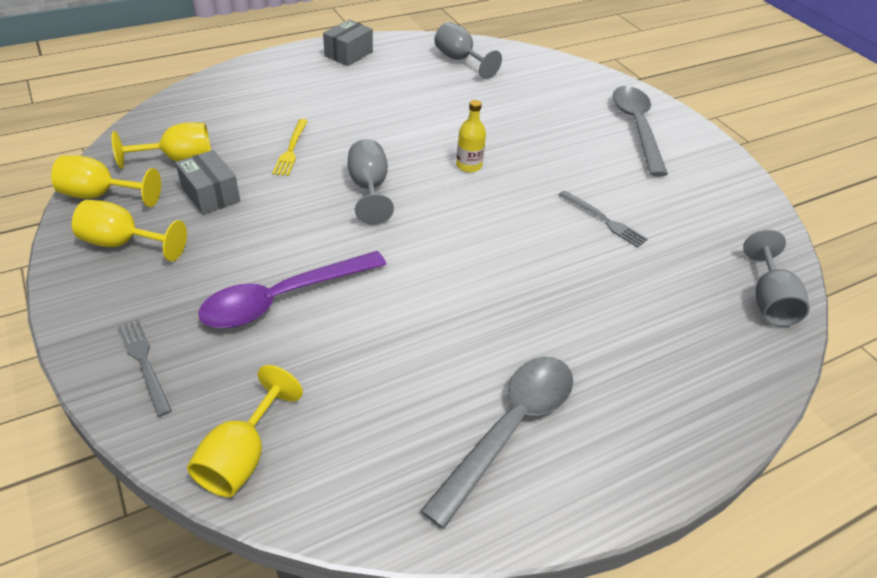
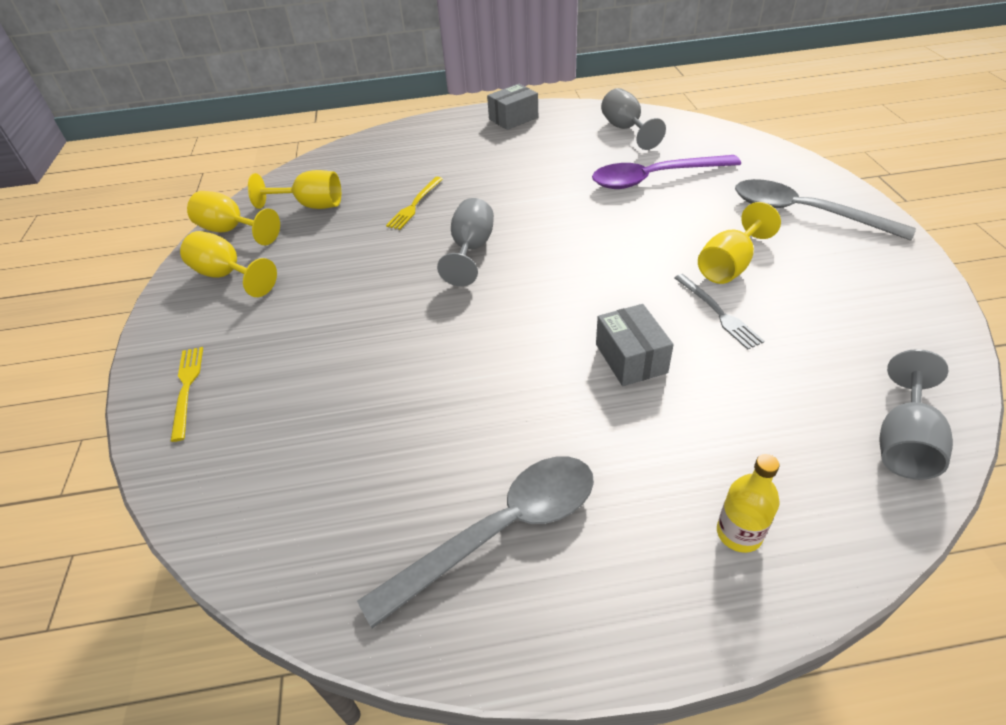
camera: 25 degrees right, 0 degrees up
grey fork [118,320,172,417] -> yellow fork [171,347,203,442]
grey box [175,150,240,215] -> grey box moved to [596,304,674,386]
yellow goblet [187,365,303,497] -> yellow goblet moved to [698,202,781,284]
purple spoon [198,251,387,328] -> purple spoon moved to [592,155,741,189]
yellow bottle [456,100,486,173] -> yellow bottle moved to [717,454,780,553]
grey spoon [613,86,668,176] -> grey spoon turned 75 degrees counterclockwise [735,179,916,241]

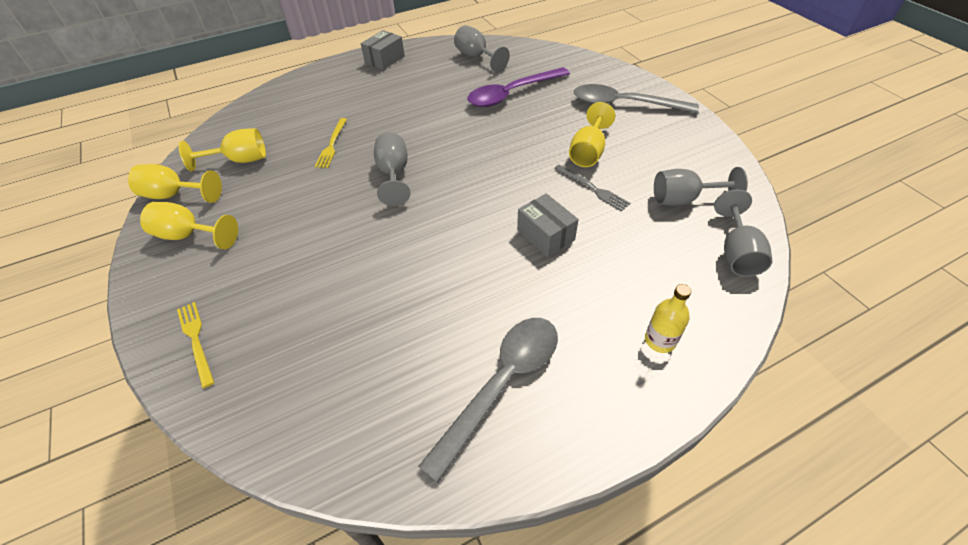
camera: 20 degrees left, 5 degrees up
none -> grey goblet [654,167,748,206]

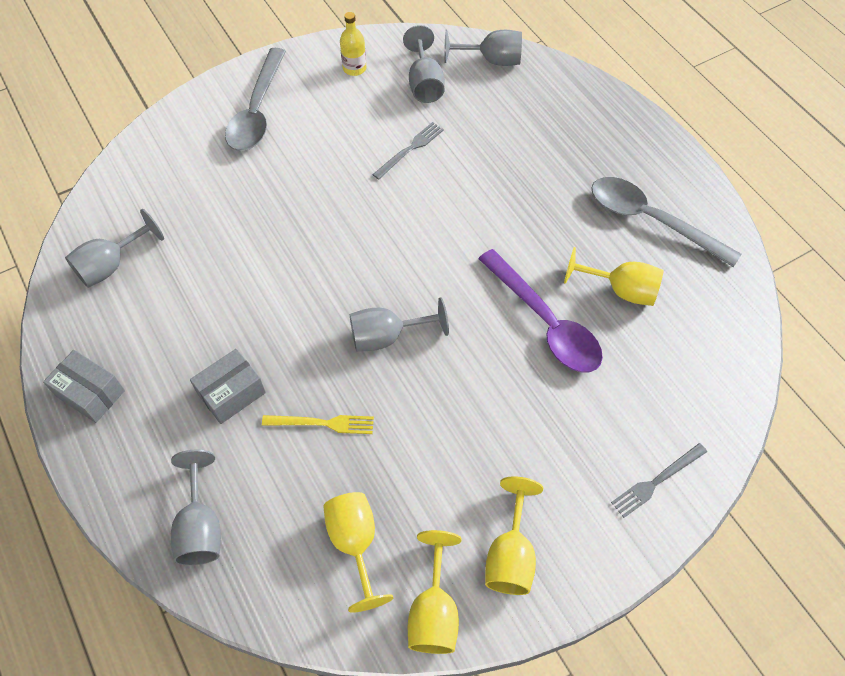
camera: 95 degrees left, 10 degrees up
yellow fork [177,302,214,388] -> grey fork [611,443,707,518]
purple spoon [467,67,570,107] -> purple spoon moved to [478,249,603,372]
grey box [517,193,579,257] -> grey box moved to [190,349,266,424]
yellow goblet [569,102,615,167] -> yellow goblet moved to [564,247,664,306]
yellow bottle [645,284,691,353] -> yellow bottle moved to [340,12,366,76]
none -> grey goblet [171,450,221,565]

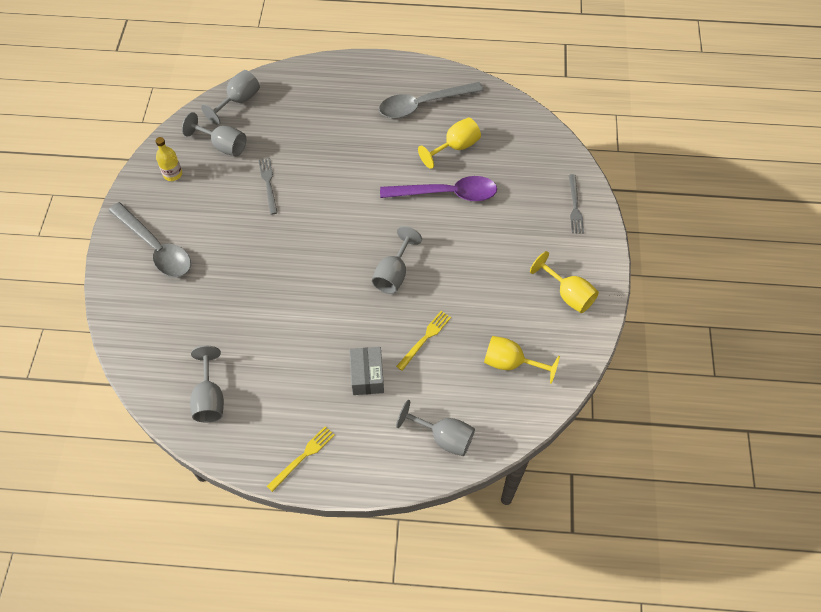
camera: 55 degrees left, 0 degrees up
grey box [43,350,125,423] -> yellow fork [267,426,335,492]
yellow goblet [408,530,462,654] -> none

